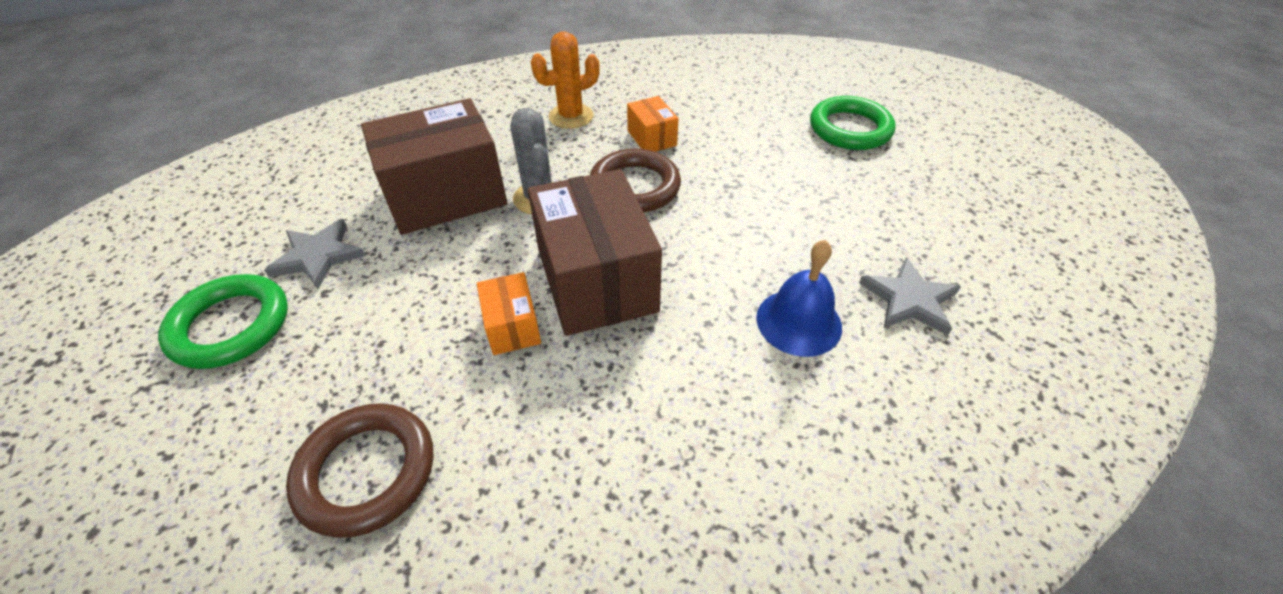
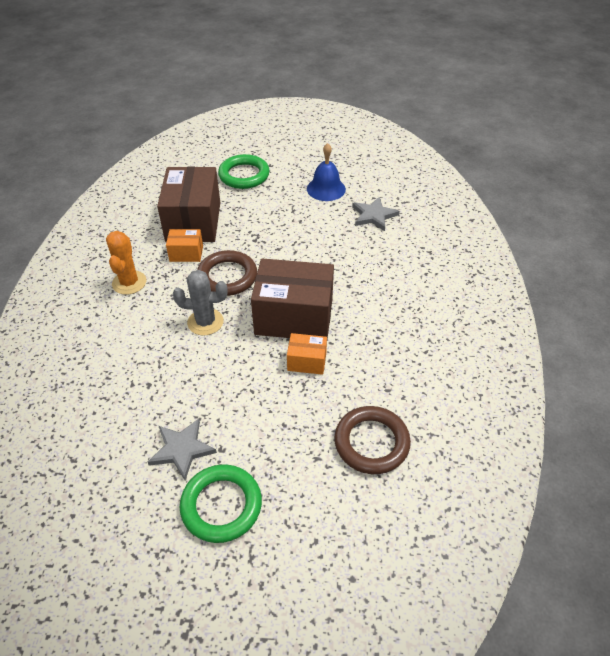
camera: 65 degrees left, 0 degrees up
brown box [361,98,507,235] -> brown box moved to [157,167,220,242]
blue bell [756,240,842,357] -> blue bell moved to [307,143,346,201]

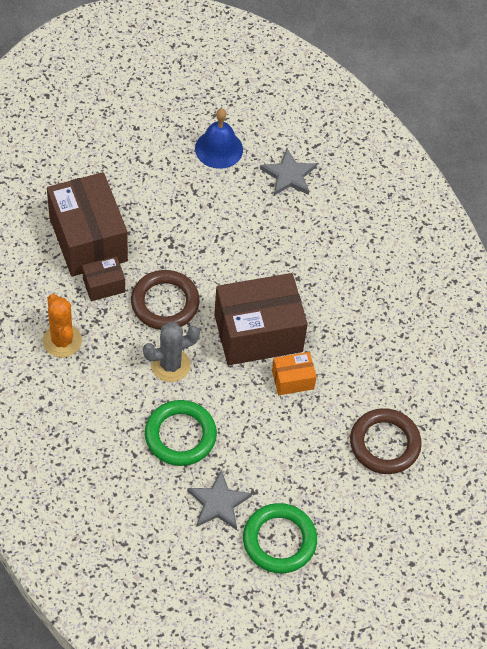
camera: 25 degrees left, 10 degrees up
orange box [166,229,203,262] -> brown box [82,256,125,301]
green ring [218,154,270,189] -> green ring moved to [145,400,217,466]

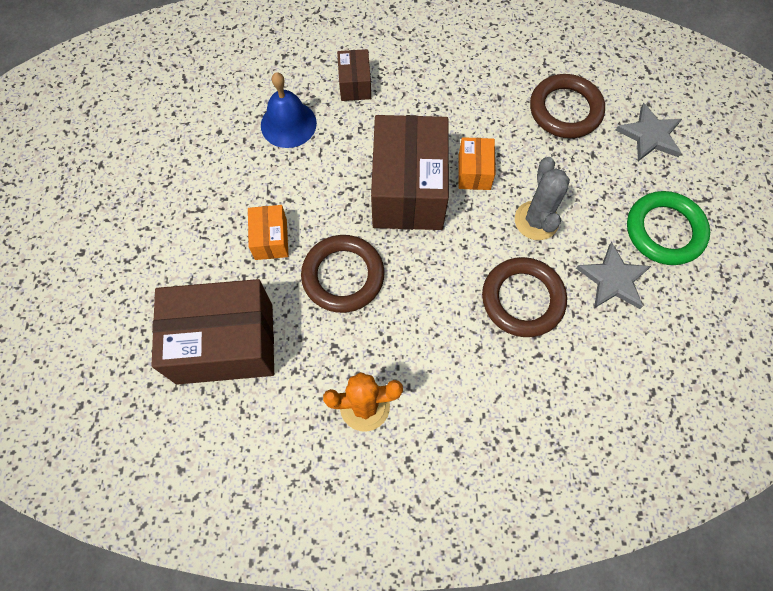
camera: 70 degrees left, 10 degrees up
brown box [82,256,125,301] -> brown box moved to [337,49,371,101]
grey cactus [143,322,200,382] -> grey cactus moved to [515,157,570,240]
green ring [145,400,217,466] -> brown ring [482,257,567,337]
blue bell [195,108,243,169] -> blue bell moved to [261,72,317,148]
grey star [260,149,317,196] -> grey star moved to [615,103,682,161]
none -> orange box [248,205,289,260]

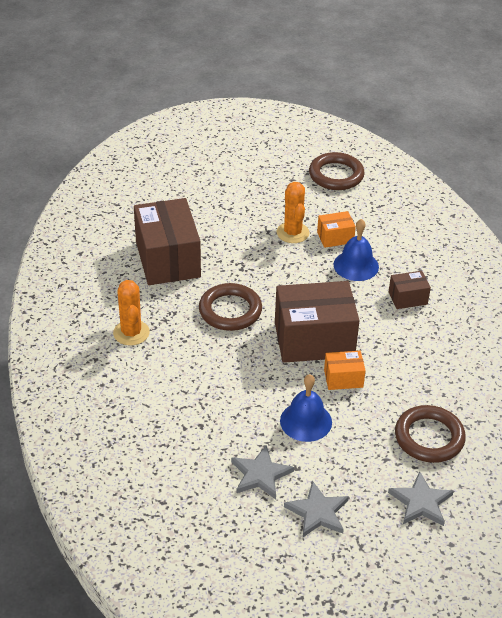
camera: 80 degrees right, 25 degrees down
orange box [248,205,289,260] -> orange box moved to [317,211,356,248]
brown ring [482,257,567,337] -> brown ring moved to [309,152,365,190]
grey cactus [515,157,570,240] -> blue bell [280,374,332,442]
green ring [627,191,710,265] -> grey star [284,481,349,538]
none -> orange cactus [276,182,309,243]

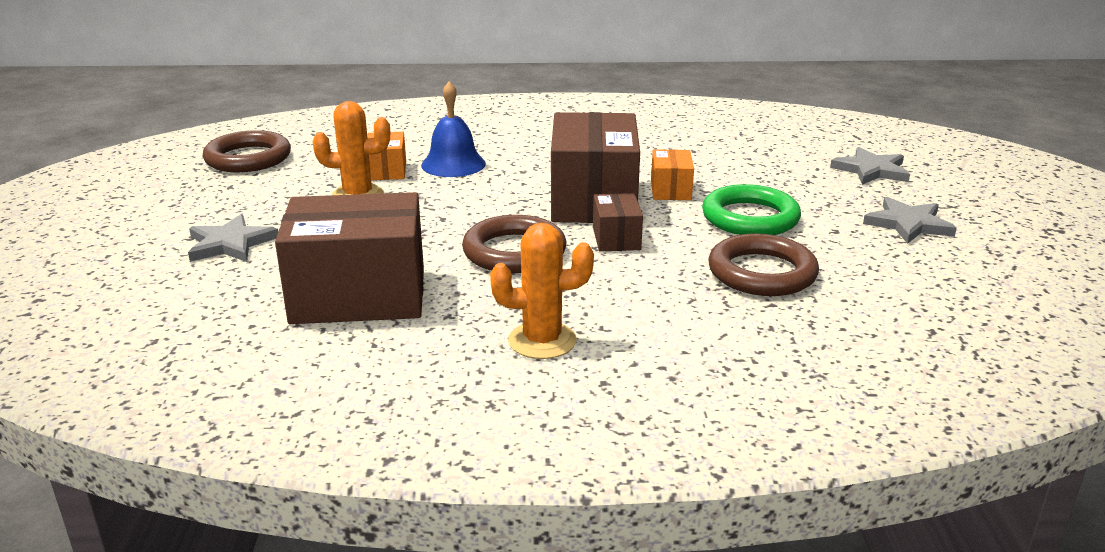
camera: 80 degrees left, 15 degrees down
grey star [231,445,294,499] -> grey star moved to [188,214,278,262]
blue bell [280,374,332,442] -> green ring [702,184,801,235]
brown box [389,271,431,309] -> brown box moved to [593,193,643,252]
brown ring [395,405,466,463] -> brown ring moved to [708,233,819,296]

